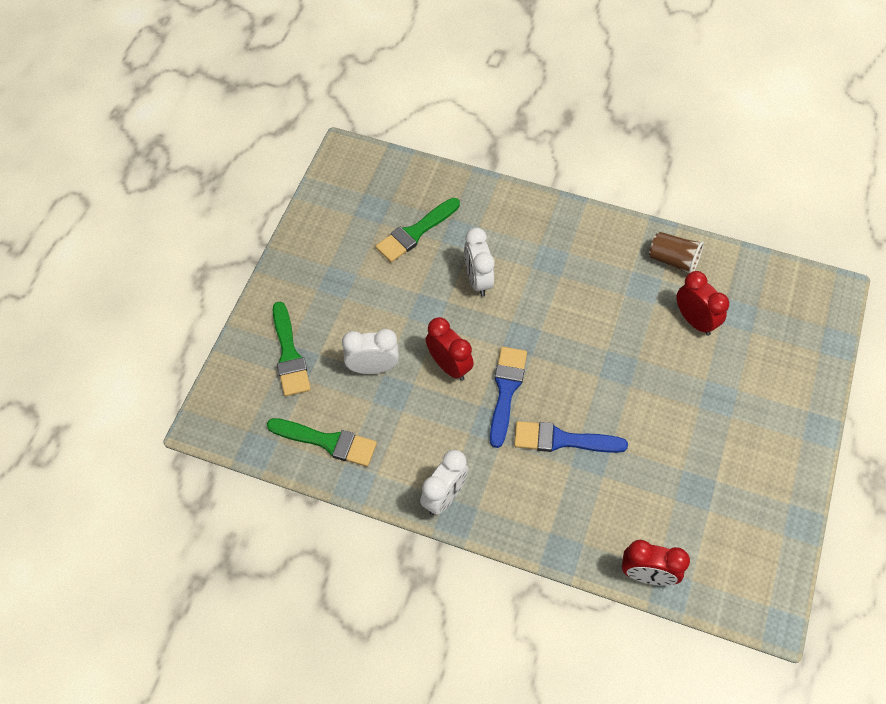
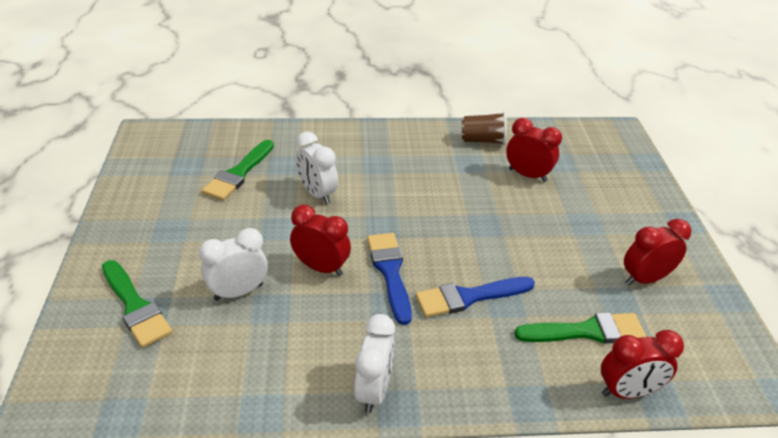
camera: 25 degrees left, 20 degrees down
green brush [267,418,377,467] -> green brush moved to [514,312,646,344]
none -> red clock [624,219,692,285]

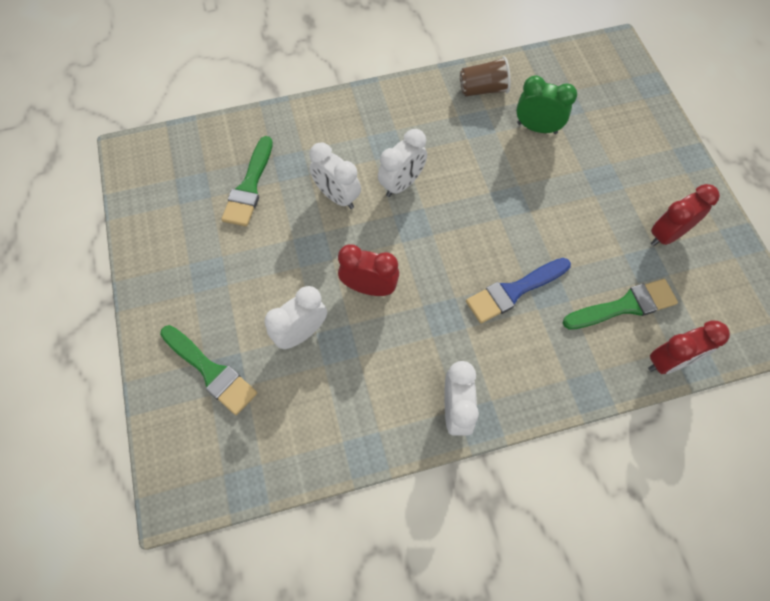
camera: 10 degrees left, 25 degrees up
blue brush [367,233,412,325] -> none
red clock [506,118,562,182] -> green clock [516,75,577,134]
none -> white clock [378,129,427,197]

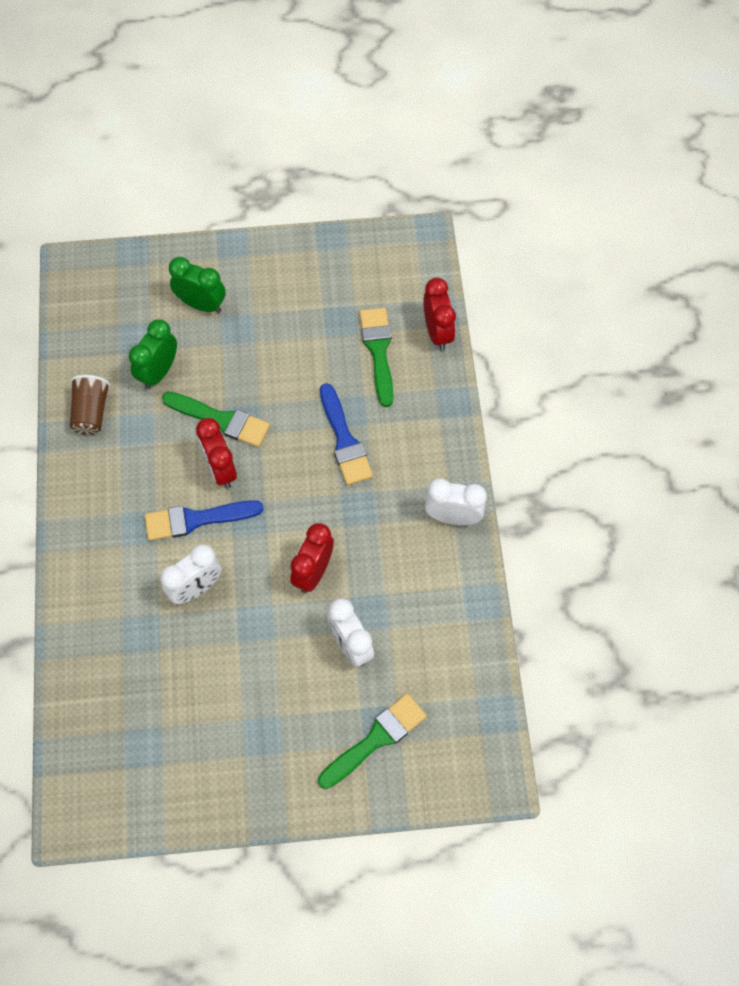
camera: 80 degrees left, 0 degrees up
green brush [221,136,273,227] -> green brush moved to [162,392,270,447]
white clock [378,129,427,197] -> blue brush [144,500,263,541]
red clock [651,184,720,246] -> red clock moved to [196,418,237,489]
none -> green clock [169,257,226,313]

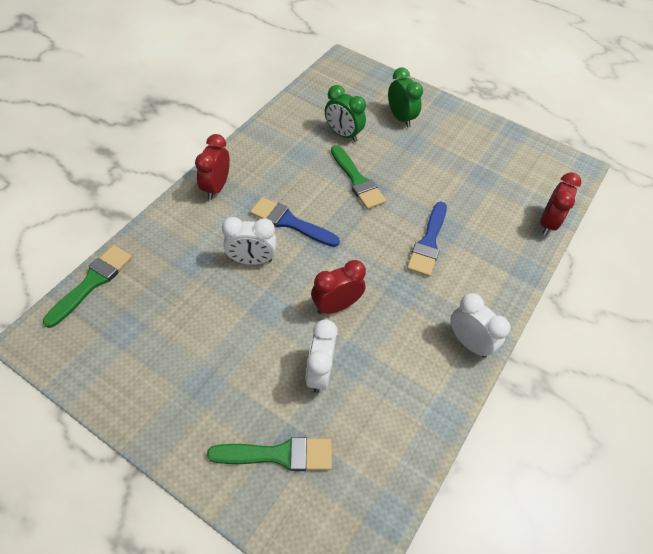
camera: 35 degrees right, 10 degrees down
brown cup [70,375,111,435] -> none
green clock [129,319,177,389] -> green clock turned 120 degrees counterclockwise [325,85,366,142]
red clock [196,418,237,489] -> red clock moved to [195,134,230,200]
green brush [359,307,394,407] -> green brush moved to [43,245,132,328]

